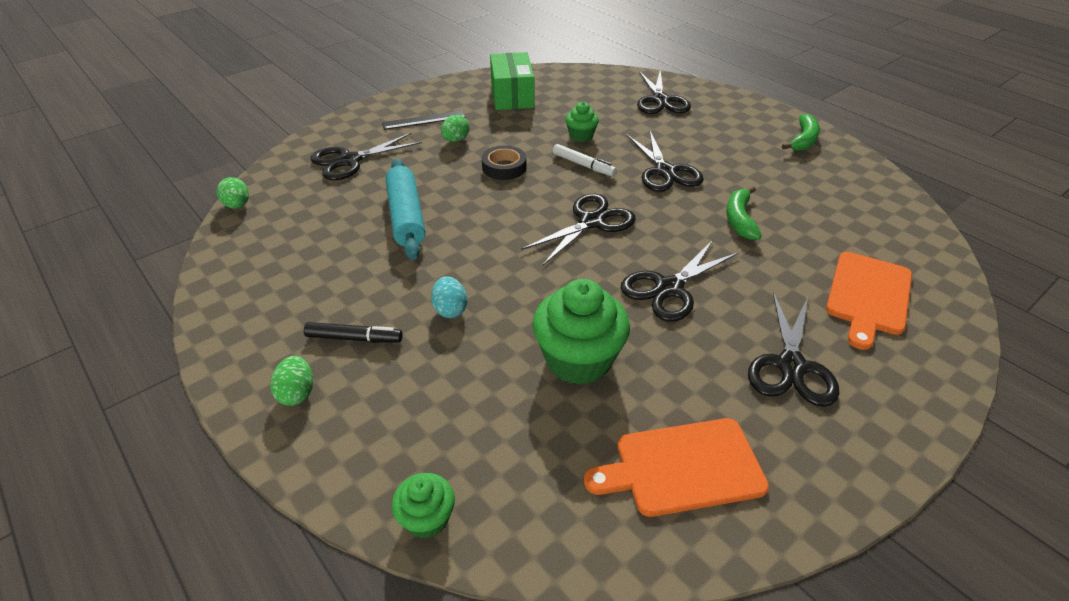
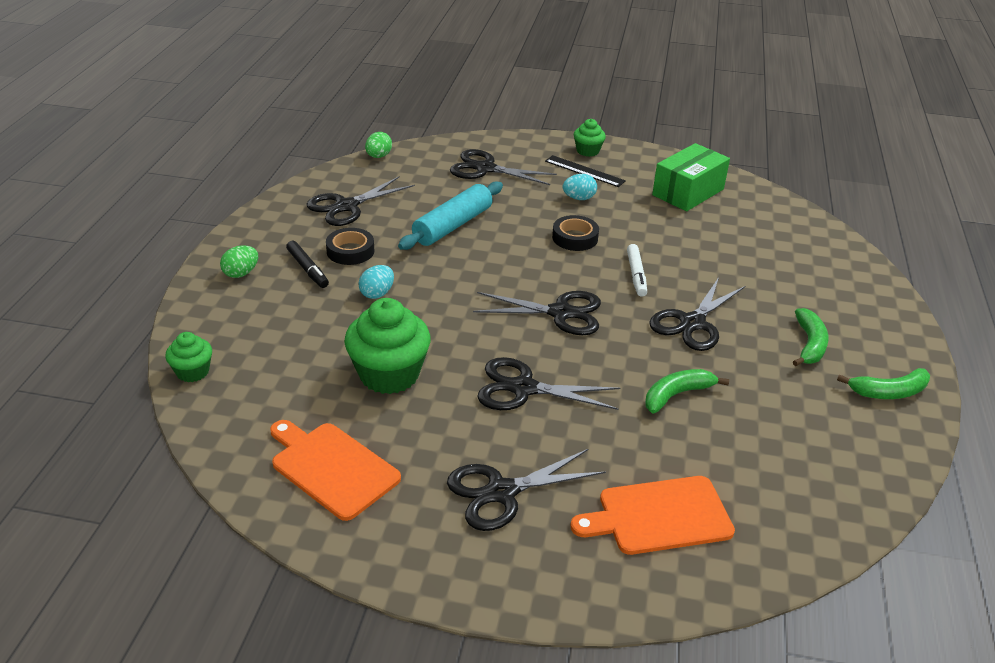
camera: 50 degrees right, 5 degrees down
green egg [441,114,470,142] -> turquoise egg [563,174,597,200]
green cupcake [565,102,599,142] -> green cupcake moved to [574,119,606,157]
black scissors [637,71,691,114] -> black scissors moved to [307,177,415,226]
none -> black tape [326,228,374,265]
none -> green banana [793,308,829,366]

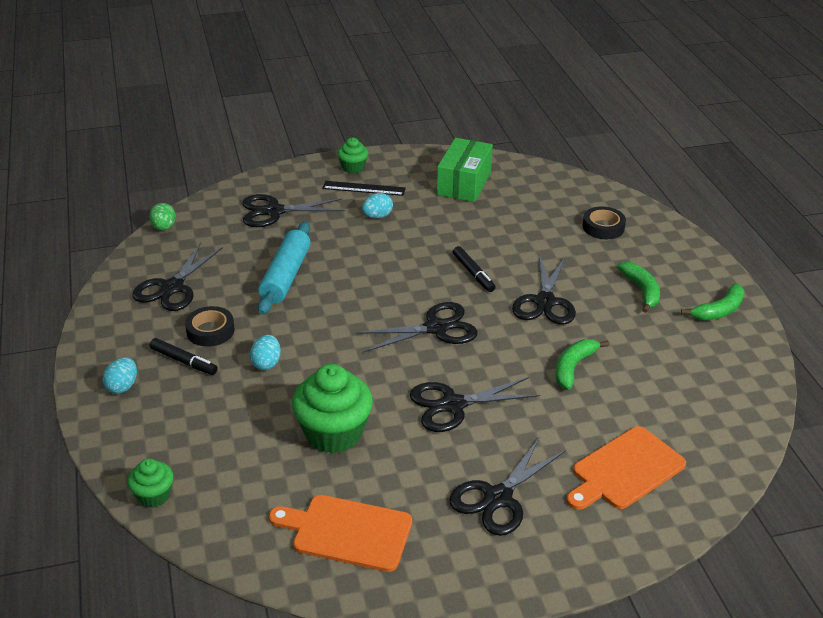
camera: 25 degrees left, 0 degrees up
green egg [220,245,258,278] -> turquoise egg [103,357,137,394]
black tape [552,215,599,251] -> black tape moved to [583,206,626,239]
white marker [627,244,647,297] -> black marker [453,246,496,292]

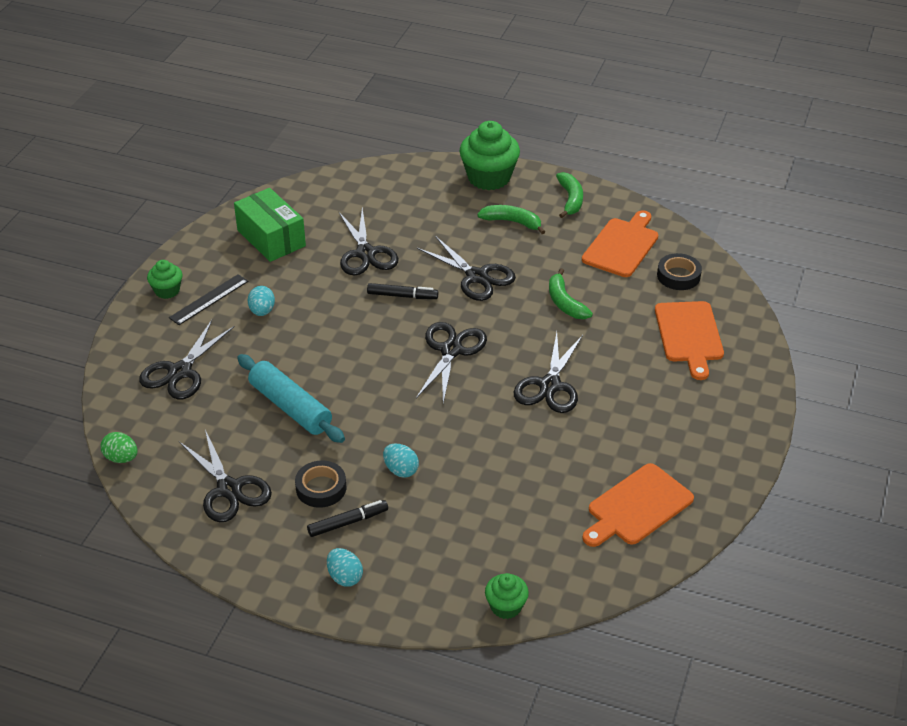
camera: 55 degrees left, 5 degrees up
green cupcake [292,364,373,453] -> green cupcake moved to [459,121,520,190]
black scissors [449,438,566,536] -> black scissors moved to [339,208,399,275]
black tape [583,206,626,239] -> black tape moved to [657,253,702,290]
none -> orange cutting board [582,210,658,277]

